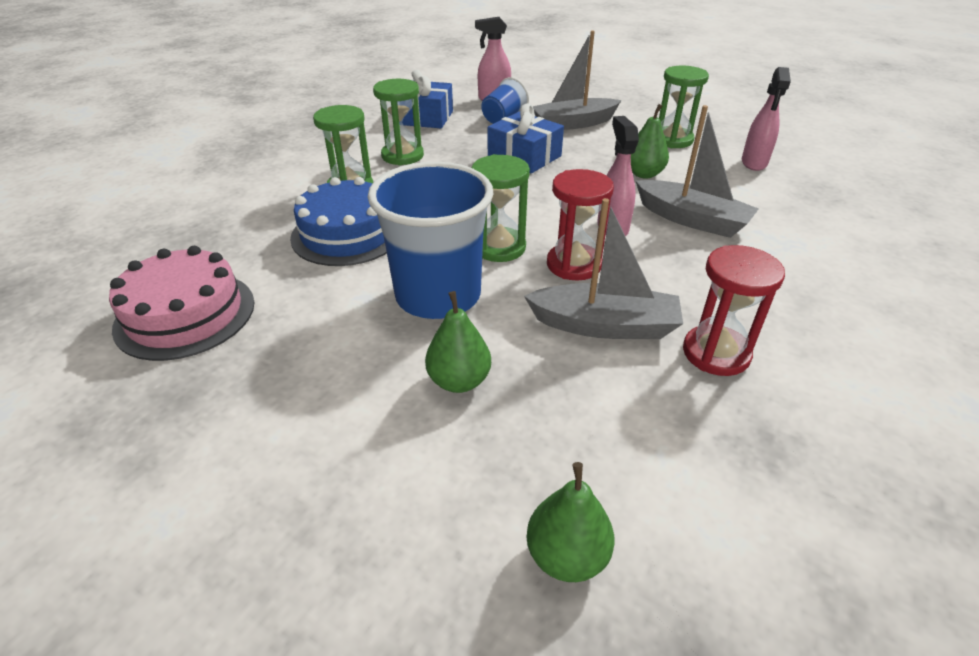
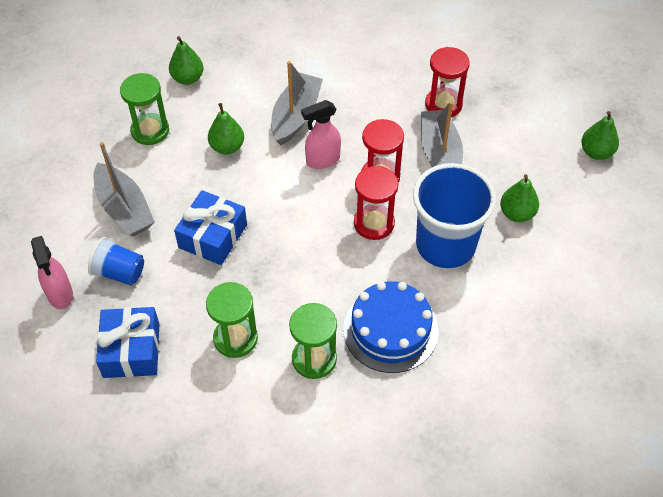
camera: 105 degrees left, 15 degrees up
pink cake [109,246,255,361] -> none
green hourglass [472,154,530,262] -> red hourglass [354,166,398,240]
pink spray bottle [742,67,791,171] -> green pear [169,36,204,85]

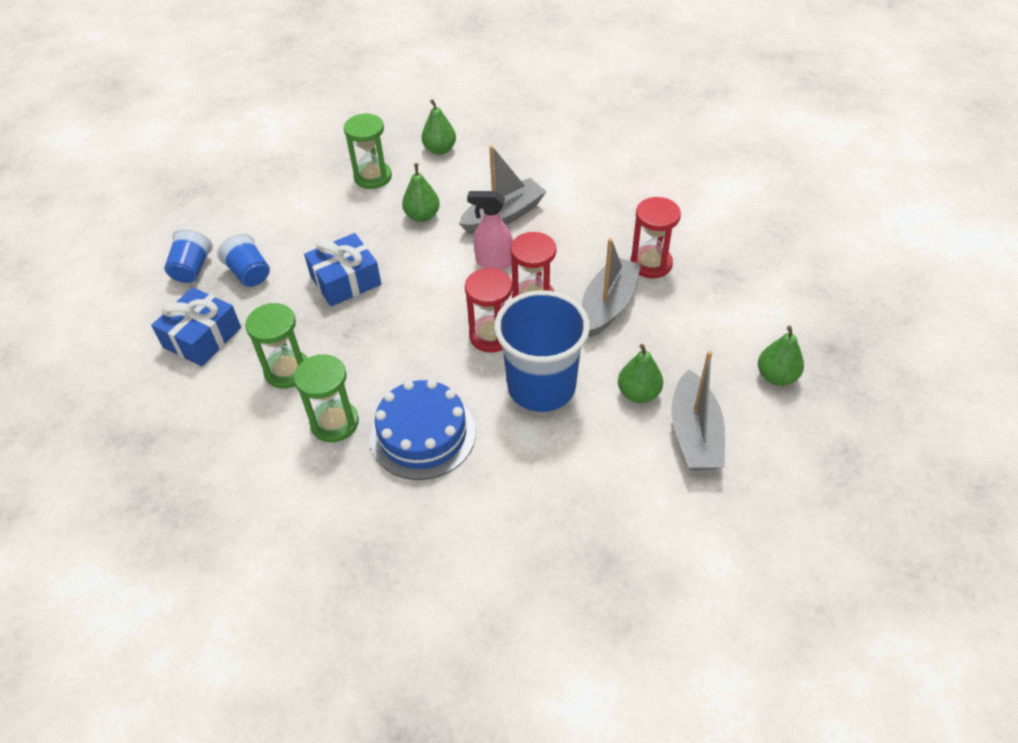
camera: 35 degrees right, 5 degrees down
pink spray bottle [31,236,73,309] -> blue cup [164,228,213,283]
grey boat [93,142,155,236] -> grey boat moved to [671,351,725,470]

